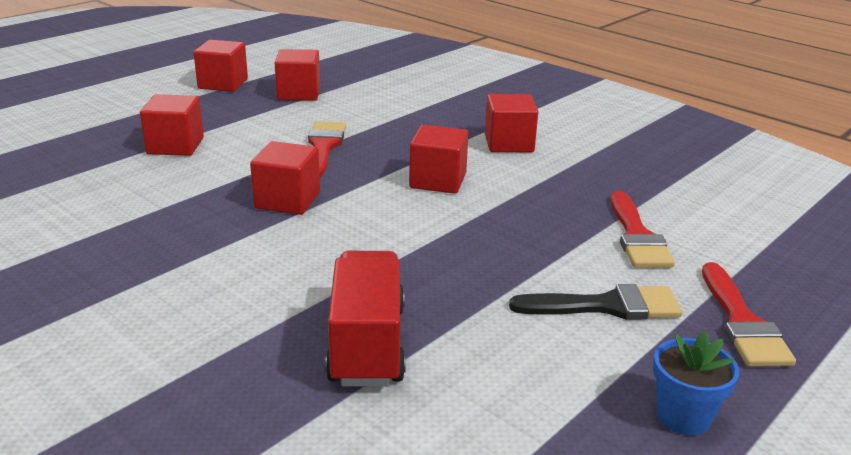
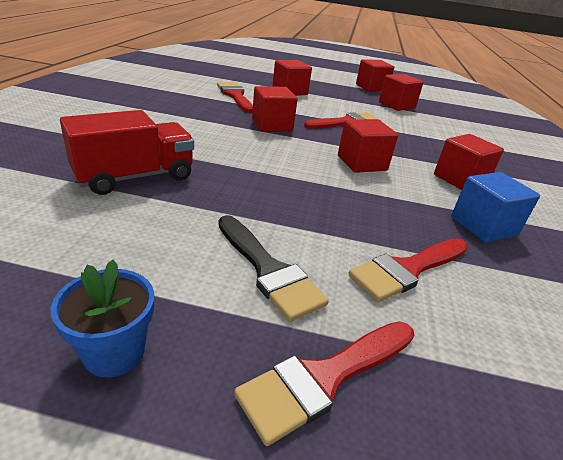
camera: 55 degrees right, 5 degrees up
none -> red brush [217,82,253,113]
none -> blue cube [451,172,540,243]

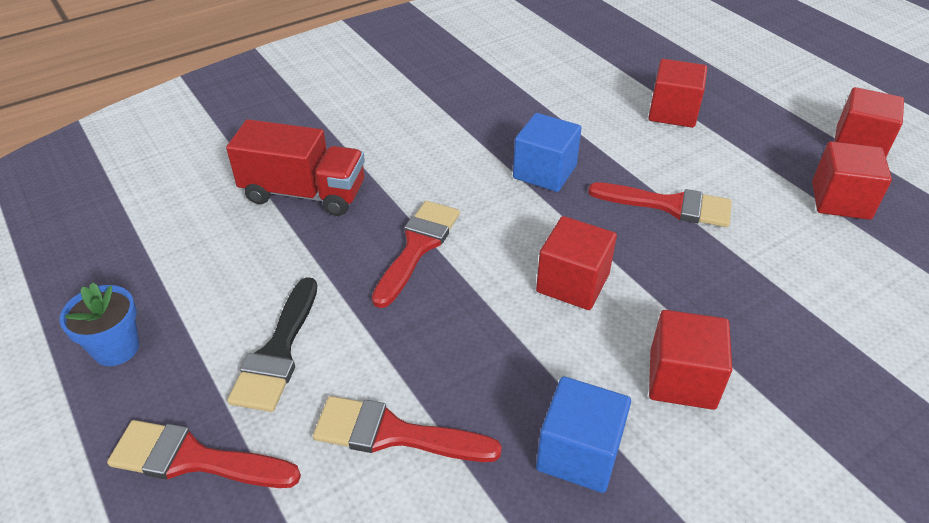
camera: 50 degrees right, 10 degrees up
red brush [217,82,253,113] -> red brush moved to [372,201,460,308]
red cube [252,86,298,132] -> blue cube [513,113,582,192]

